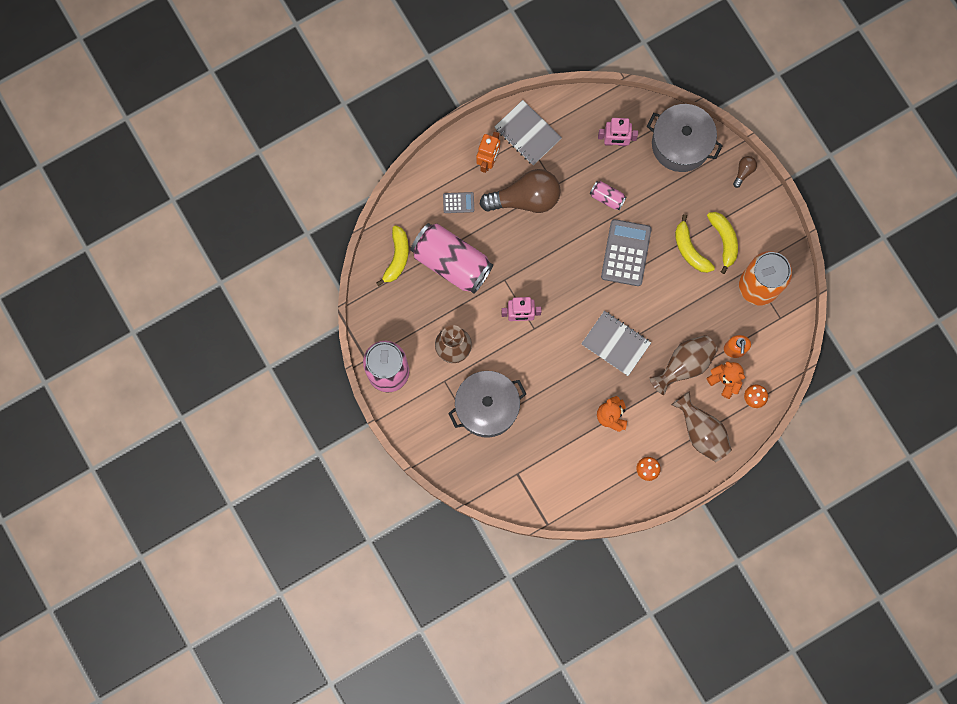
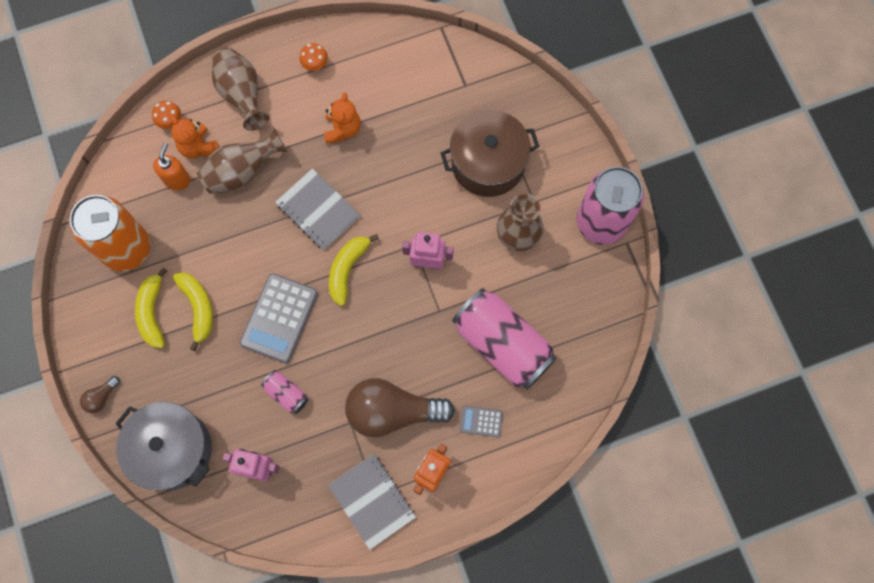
camera: 170 degrees left, 5 degrees down
yellow banana [376,225,409,286] -> yellow banana moved to [329,234,379,306]
grey pot [448,371,526,438] -> brown pot [441,110,539,197]

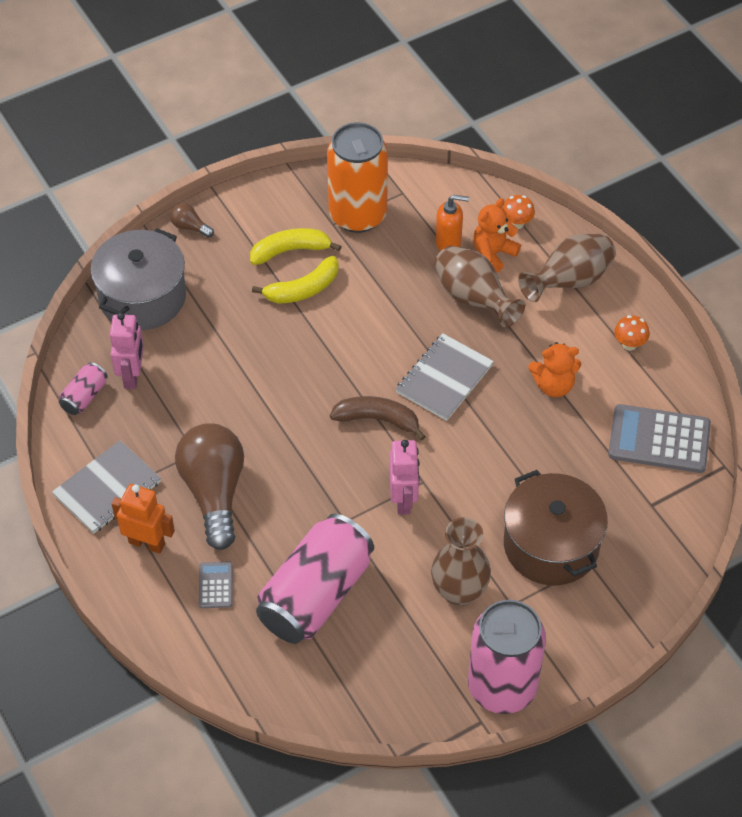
camera: 80 degrees right, 20 degrees down
grey calculator [240,273,318,363] -> grey calculator moved to [608,404,711,473]
pink can [261,370,308,414] -> pink can moved to [59,362,108,415]
yellow banana [329,234,379,306] -> brown banana [330,396,426,441]

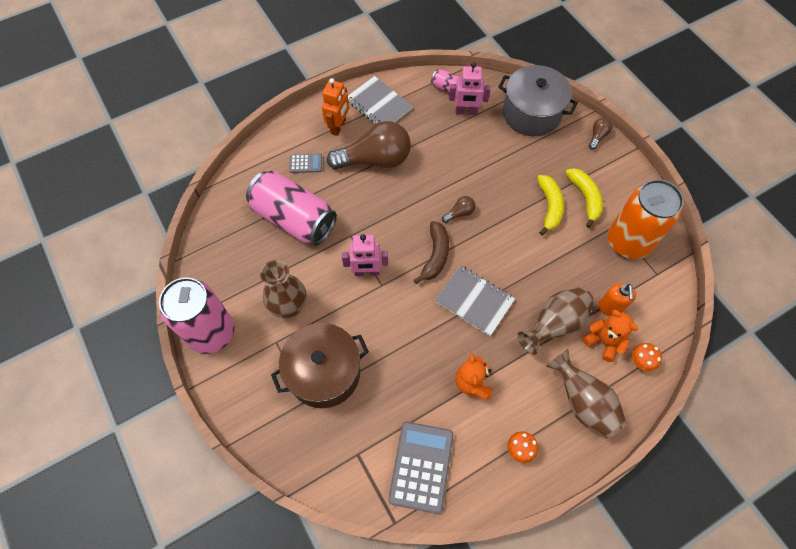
camera: 90 degrees right, 10 degrees up
yellow banana [252,256,339,304] -> yellow banana turned 150 degrees counterclockwise [537,175,564,235]
none -> brown light bulb [442,196,476,223]

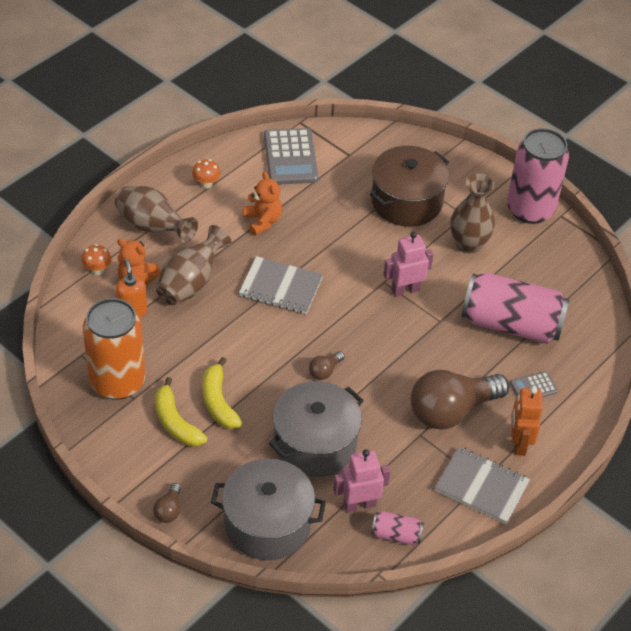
camera: 160 degrees right, 15 degrees down
brown banana [414,221,449,284] -> none
none -> grey pot [269,381,364,477]

